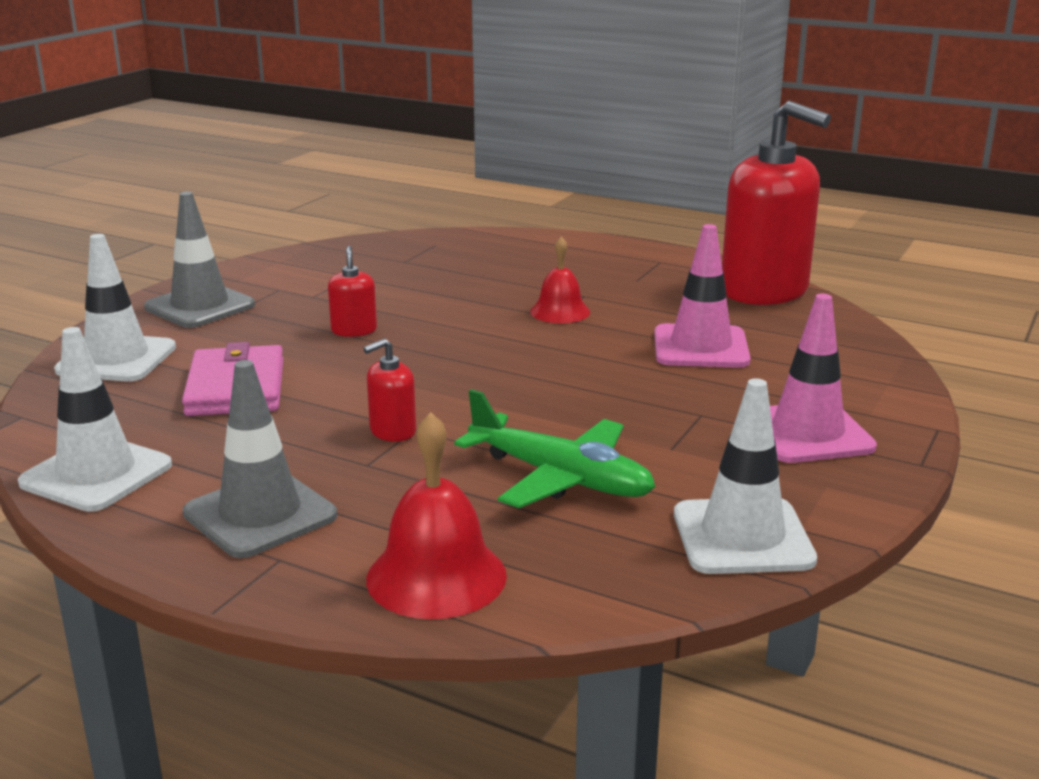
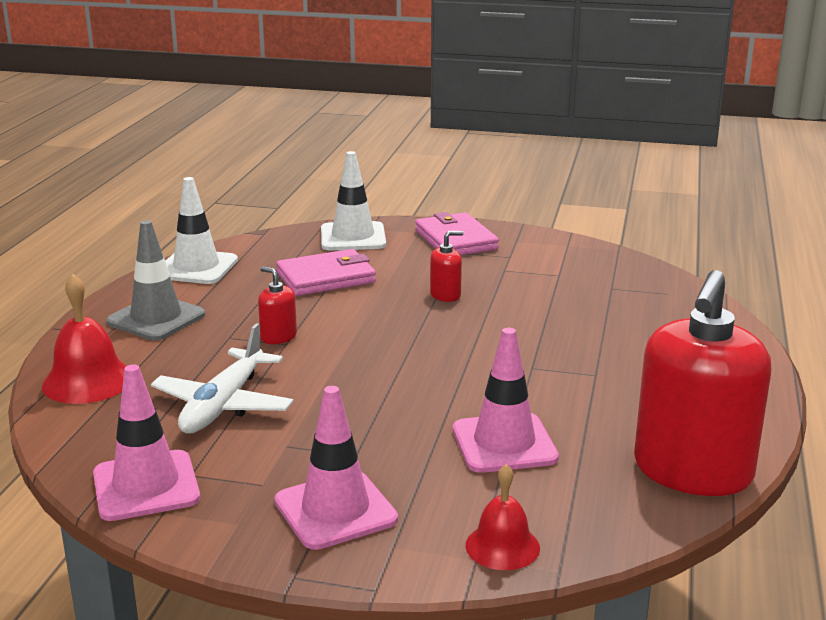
camera: 75 degrees right, 0 degrees up
grey traffic cone [144,192,255,328] -> pink wallet [415,212,499,255]
green plane [454,389,655,508] -> white plane [151,323,294,434]
red bell [530,236,590,323] -> red bell moved to [466,464,540,570]
white traffic cone [674,378,817,574] -> pink traffic cone [93,364,200,521]

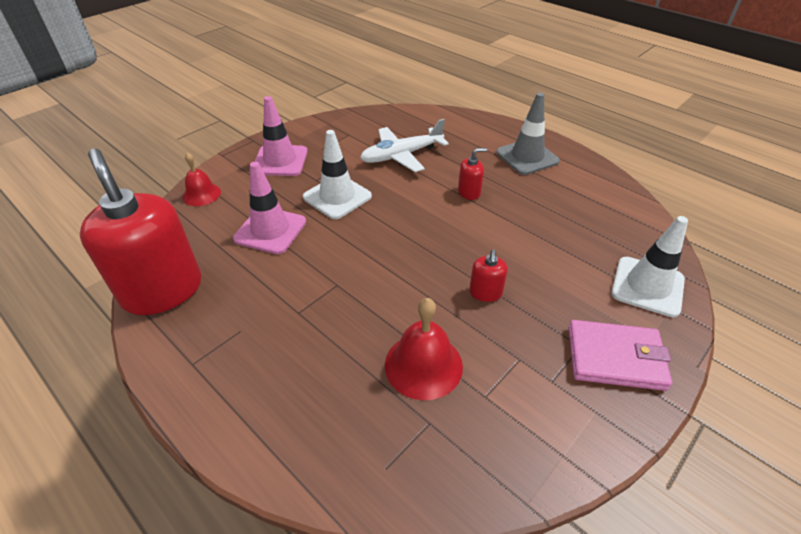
camera: 120 degrees right, 20 degrees up
red bell [42,274,126,404] -> red bell moved to [385,298,463,400]
pink traffic cone [93,364,200,521] -> none
white plane [151,323,294,434] -> white plane turned 75 degrees counterclockwise [360,119,449,172]
white traffic cone [165,177,238,284] -> white traffic cone moved to [303,130,372,219]
pink wallet [276,249,376,296] -> none

